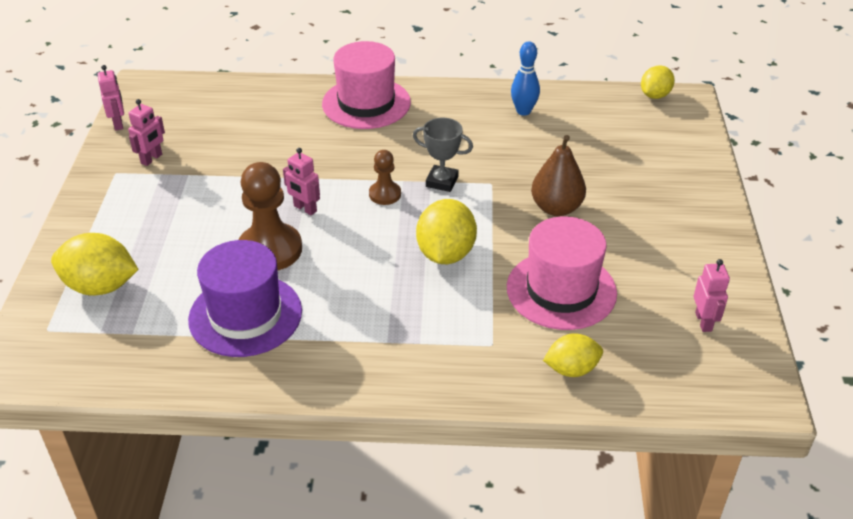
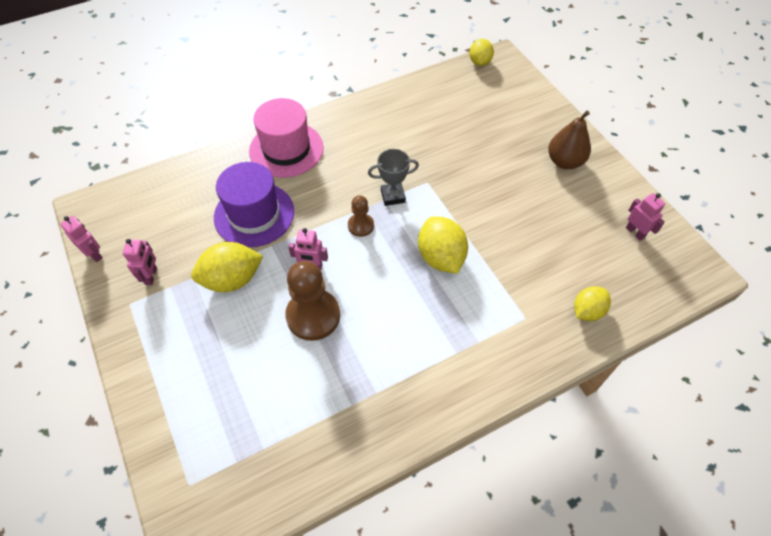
camera: 30 degrees left, 15 degrees up
yellow lemon [51,233,139,296] -> yellow lemon moved to [191,242,263,292]
purple hat [188,240,302,357] -> purple hat moved to [214,162,294,247]
pink hat [507,216,617,330] -> none
blue bowling pin [511,41,540,116] -> none
brown pear [531,135,586,216] -> brown pear moved to [548,111,591,169]

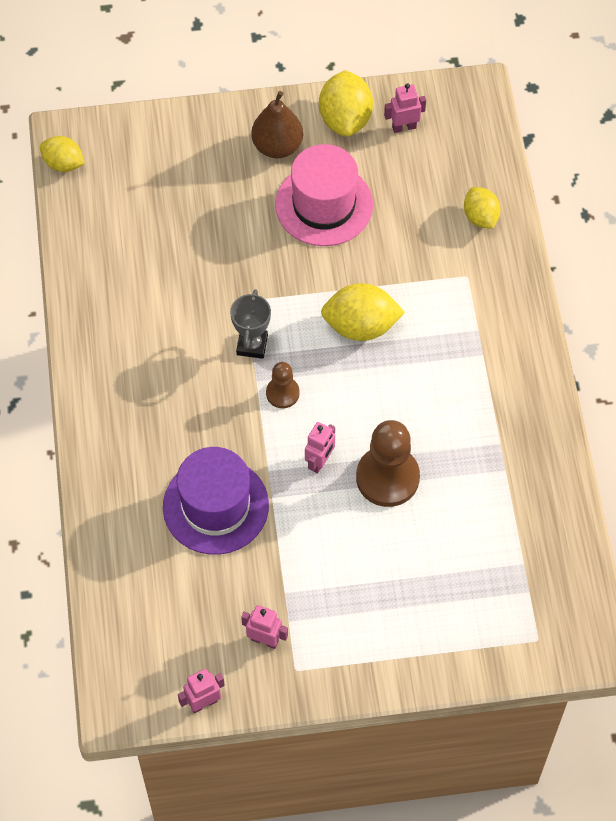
camera: 70 degrees left, 5 degrees up
yellow lemon [191,242,263,292] -> yellow lemon moved to [319,70,373,137]
pink hat [249,98,324,178] -> pink hat moved to [275,144,373,246]

